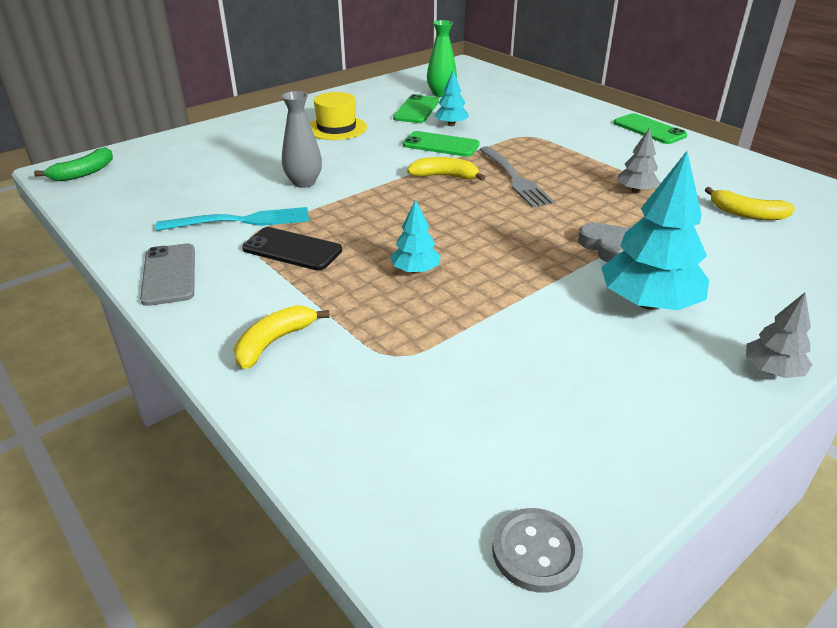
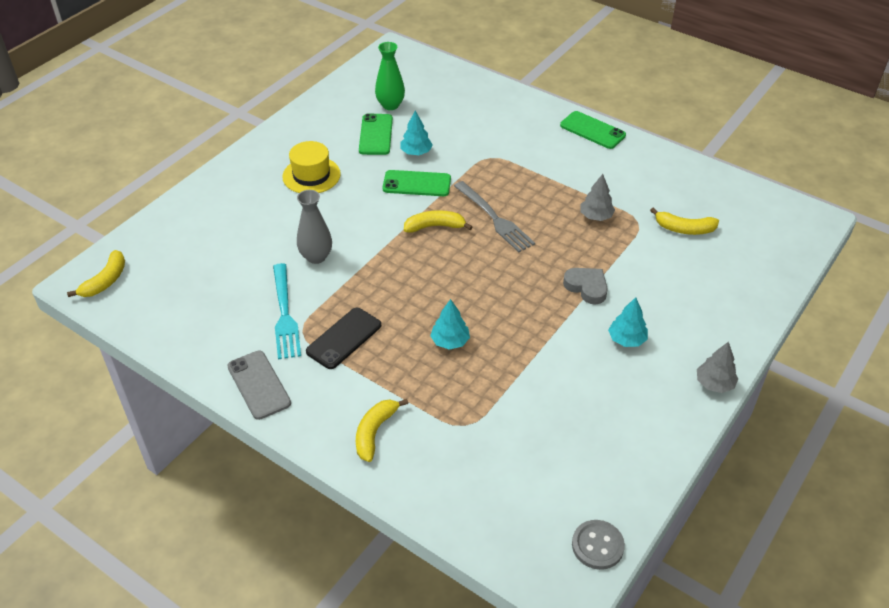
camera: 15 degrees left, 10 degrees up
green banana [34,147,113,181] -> yellow banana [67,250,125,297]
turquoise fork [156,207,309,231] -> turquoise fork turned 105 degrees clockwise [273,263,301,360]
black phone [242,227,342,271] -> black phone turned 60 degrees counterclockwise [306,308,381,369]
turquoise tree [601,151,709,310] -> turquoise tree [608,297,648,347], size x0.52

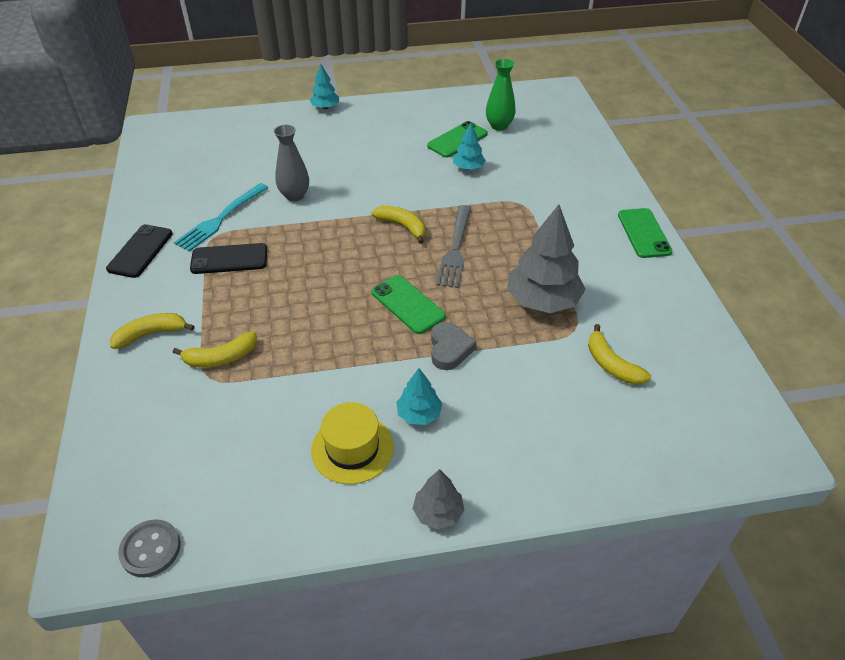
camera: 45 degrees right, 0 degrees up
yellow banana [67,250,125,297] -> yellow banana moved to [173,331,257,367]
grey phone [227,351,291,420] -> black phone [106,224,172,278]
yellow hat [282,141,341,193] -> yellow hat moved to [311,402,394,484]
green phone [383,170,451,196] -> green phone moved to [371,275,446,334]
turquoise tree [430,299,470,350] -> turquoise tree moved to [310,64,339,109]
grey tree [580,174,615,221] -> grey tree [507,204,586,313], size x1.91

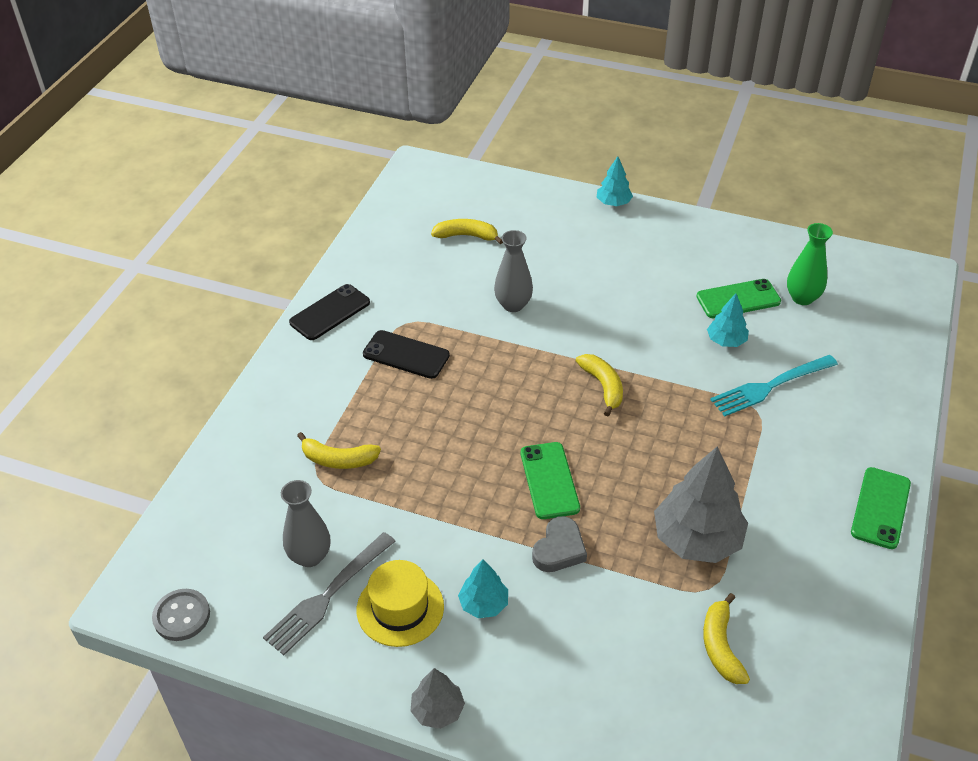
camera: 30 degrees right, 0 degrees up
yellow banana [110,313,195,349] -> yellow banana moved to [431,219,503,244]
turquoise fork [174,183,268,252] -> turquoise fork moved to [710,355,838,416]
grey fork [436,205,471,288] -> grey fork moved to [263,532,396,655]
none -> grey vase [281,480,330,567]

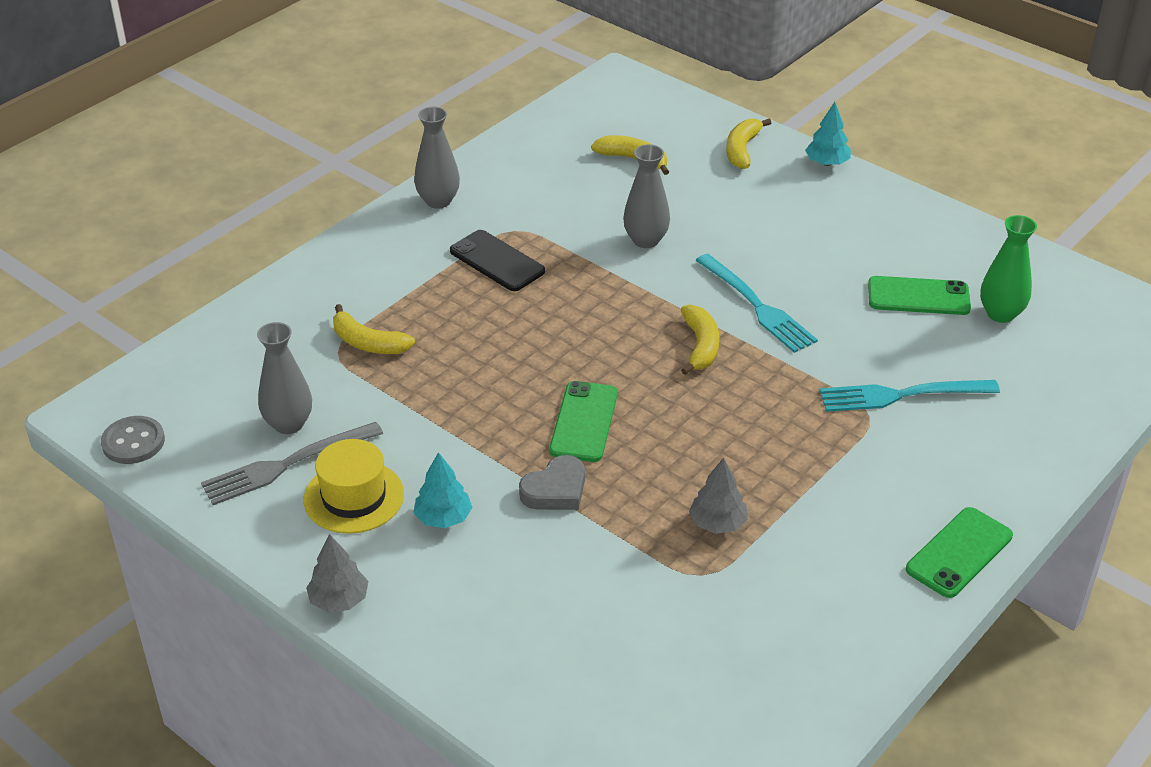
camera: 20 degrees right, 5 degrees down
black phone [289,284,370,340] -> grey vase [414,107,460,209]
grey tree [654,447,748,563] -> grey tree [689,457,748,534], size x0.52
yellow banana [703,593,750,684] -> yellow banana moved to [726,119,771,169]
turquoise tree [707,294,749,347] -> none
none -> turquoise fork [695,254,818,353]

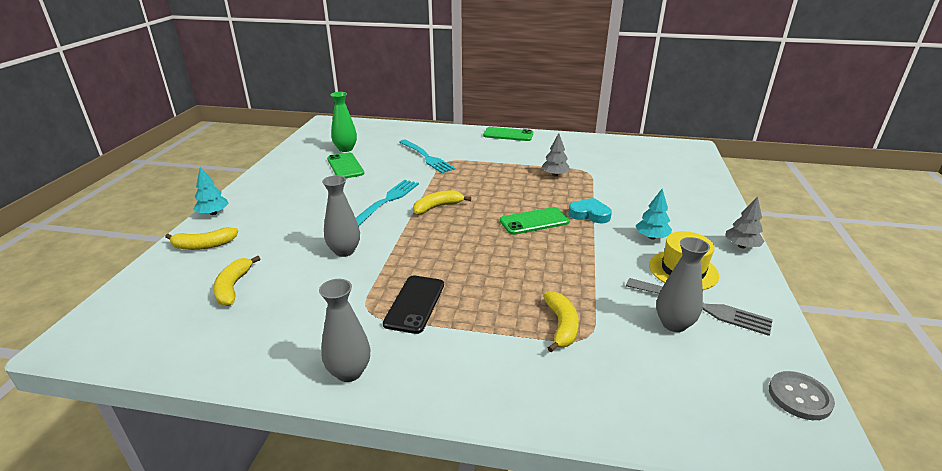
camera: 120 degrees left, 10 degrees down
grey heart [519,455,585,510] -> turquoise heart [568,198,612,223]

